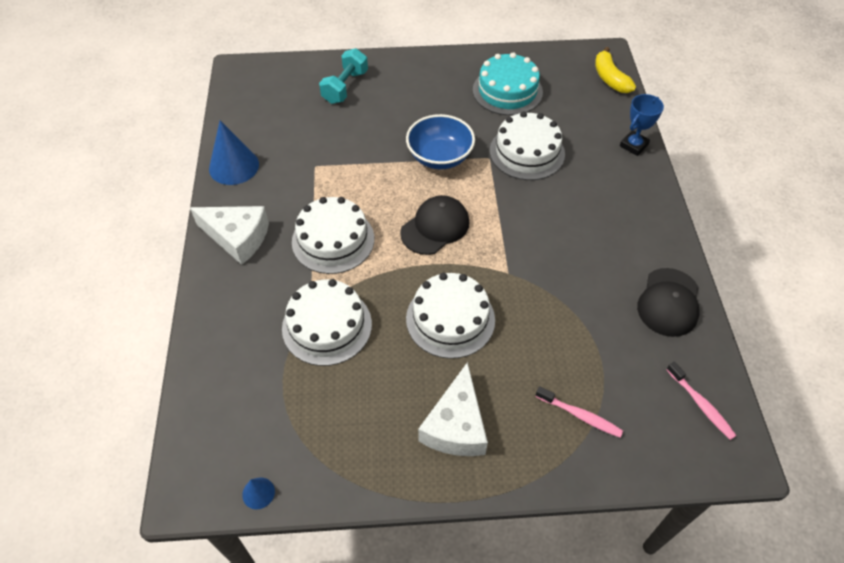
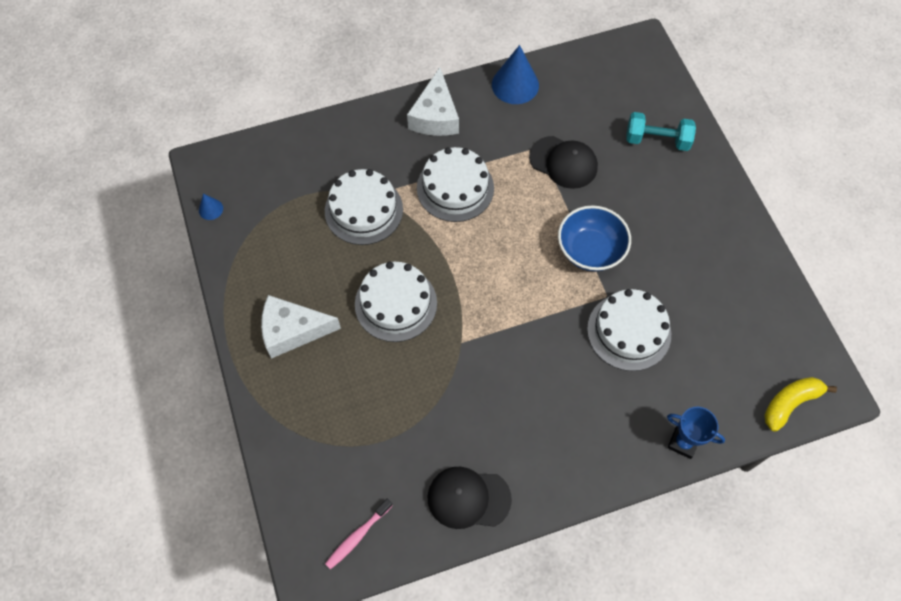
camera: 75 degrees right, 10 degrees up
black cap [400,195,469,255] -> black cap moved to [529,136,598,189]
turquoise cake [473,52,543,115] -> none
pink toothbrush [535,386,623,437] -> none

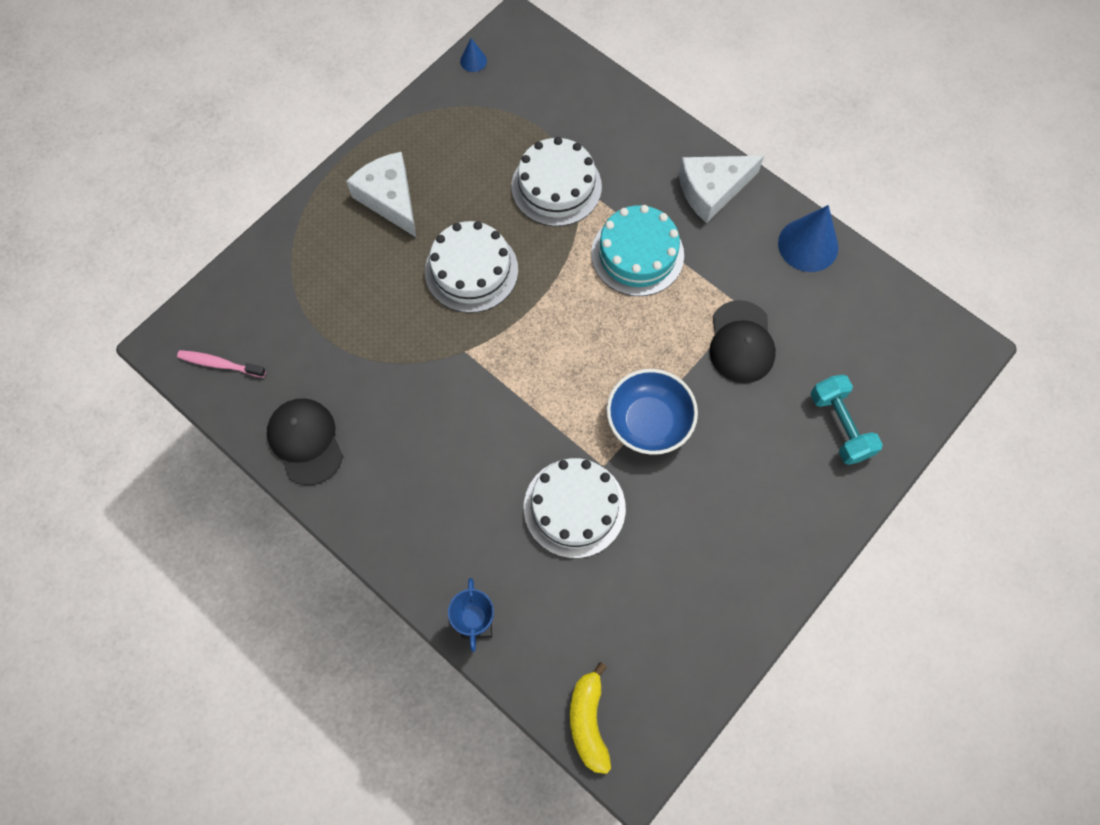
camera: 60 degrees right, 5 degrees up
white cake [417,147,494,222] -> turquoise cake [591,205,684,296]
yellow banana [764,377,837,432] -> yellow banana turned 120 degrees counterclockwise [570,662,611,774]

